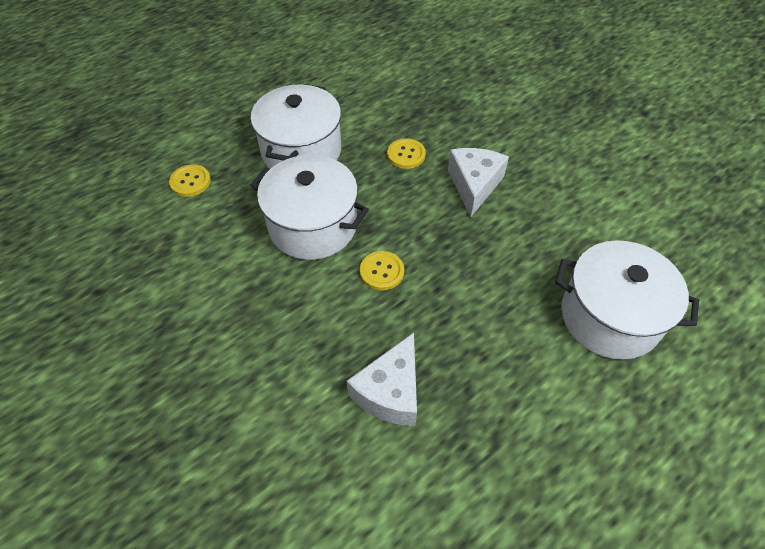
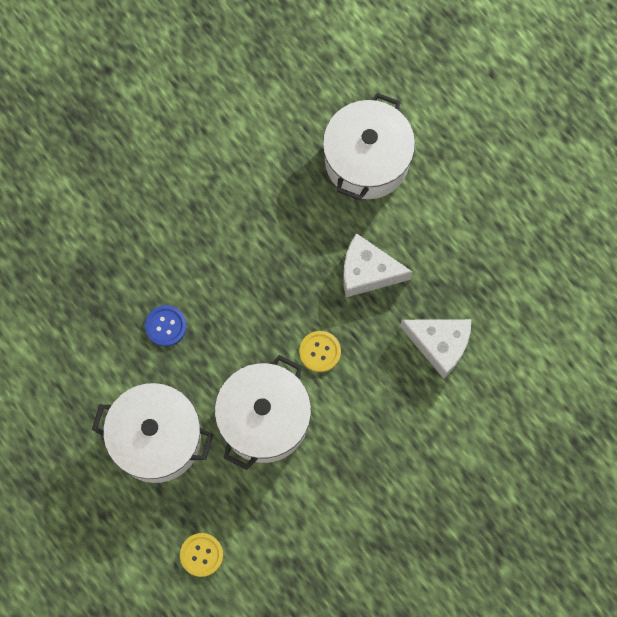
camera: 90 degrees left, 20 degrees up
yellow button [387,138,426,169] -> blue button [145,305,187,347]
white cheese [448,148,509,217] -> white cheese moved to [343,233,413,297]

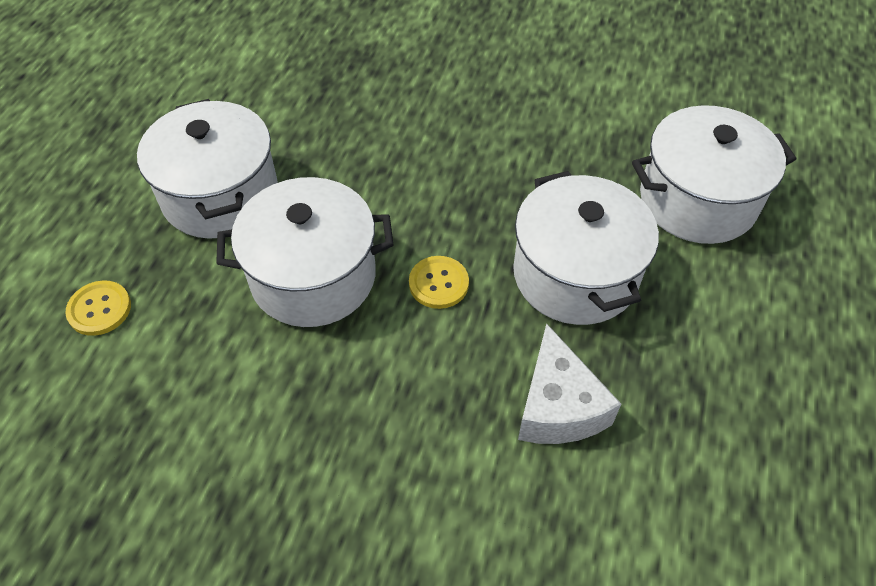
camera: 55 degrees right, 20 degrees down
blue button [145,305,187,347] -> none
white cheese [343,233,413,297] -> white pot [513,171,659,325]

